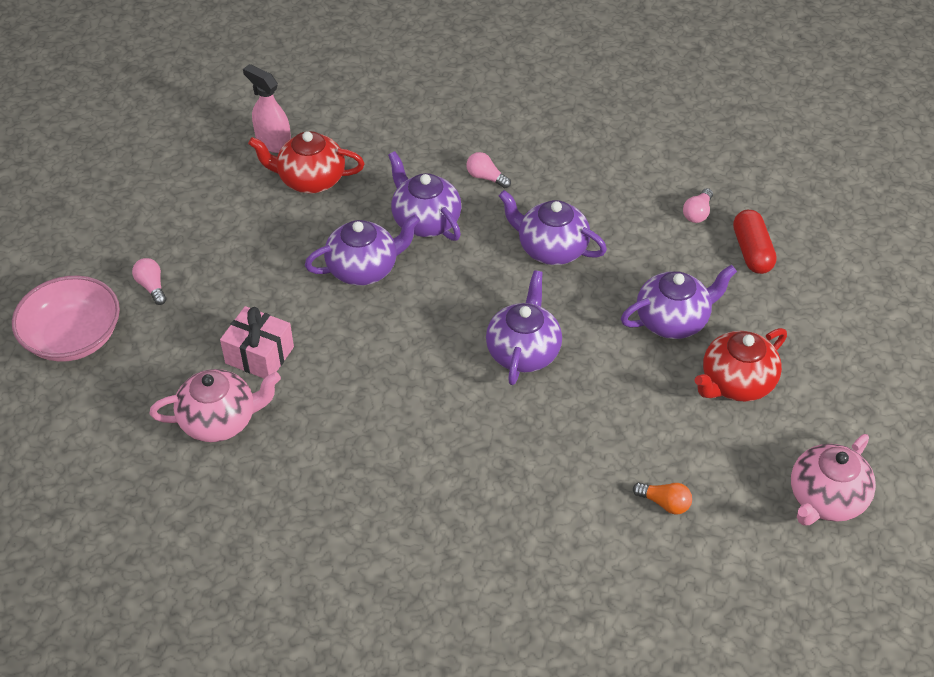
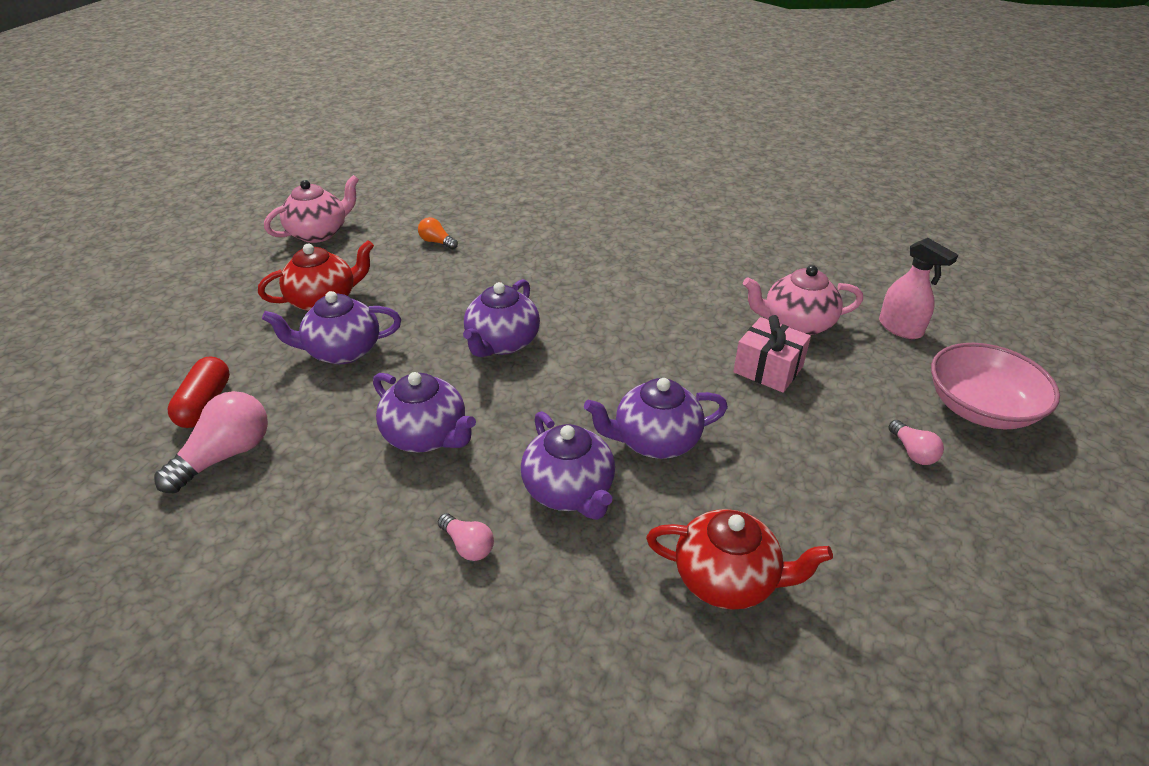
camera: 170 degrees left, 10 degrees down
pink spray bottle [243,64,291,153] -> pink spray bottle moved to [879,238,958,339]
pink light bulb [683,188,713,223] -> pink light bulb [154,391,268,493], size x1.84

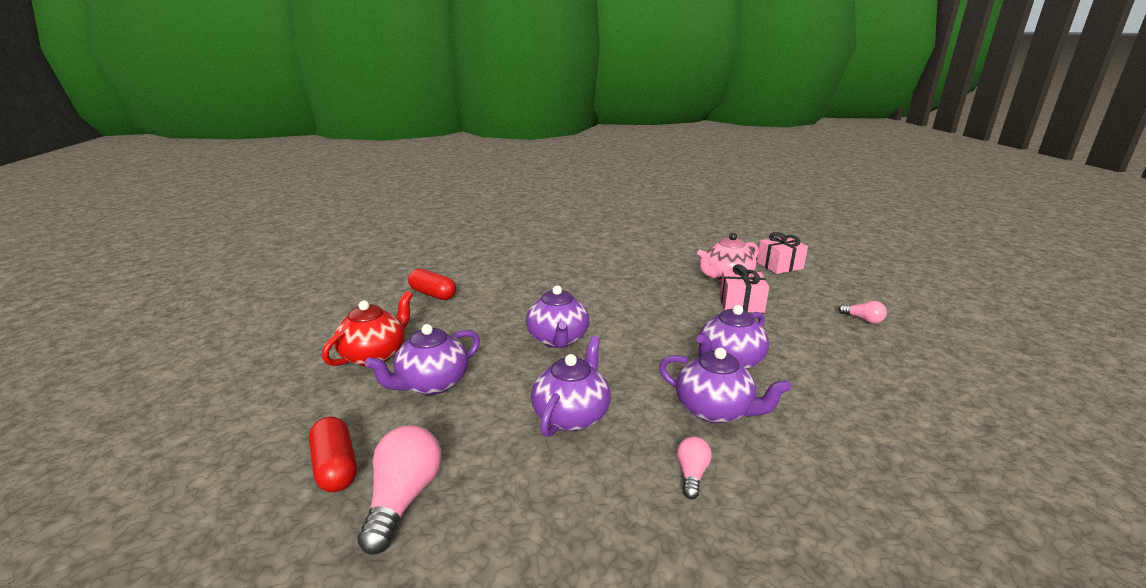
camera: 30 degrees left, 15 degrees down
pink teapot [264,175,359,243] -> none
purple teapot [373,372,476,453] -> purple teapot turned 75 degrees counterclockwise [531,336,611,437]
orange light bulb [418,217,458,249] -> red capsule [408,269,456,300]
pink light bulb [438,513,494,561] -> pink light bulb turned 90 degrees counterclockwise [677,437,712,499]
red teapot [646,509,833,610] -> none
pink spray bottle [879,238,958,339] -> pink gift [757,232,808,274]
pink bowl [931,343,1060,429] -> none

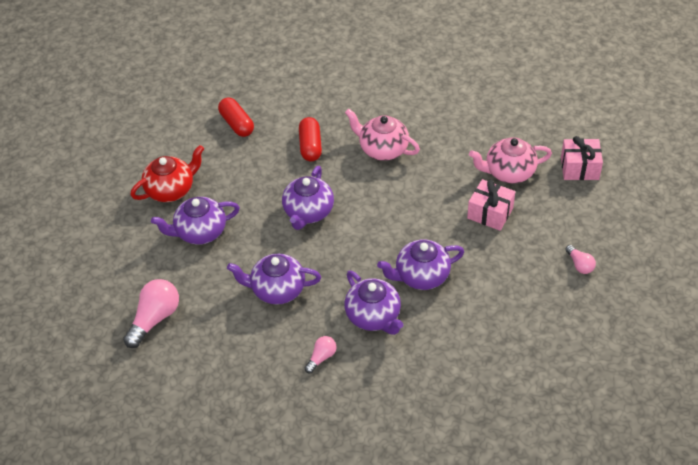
camera: 25 degrees right, 25 degrees up
red capsule [309,416,357,492] -> red capsule moved to [299,117,322,161]
purple teapot [531,336,611,437] -> purple teapot turned 135 degrees counterclockwise [227,253,321,305]
none -> pink teapot [345,109,420,161]

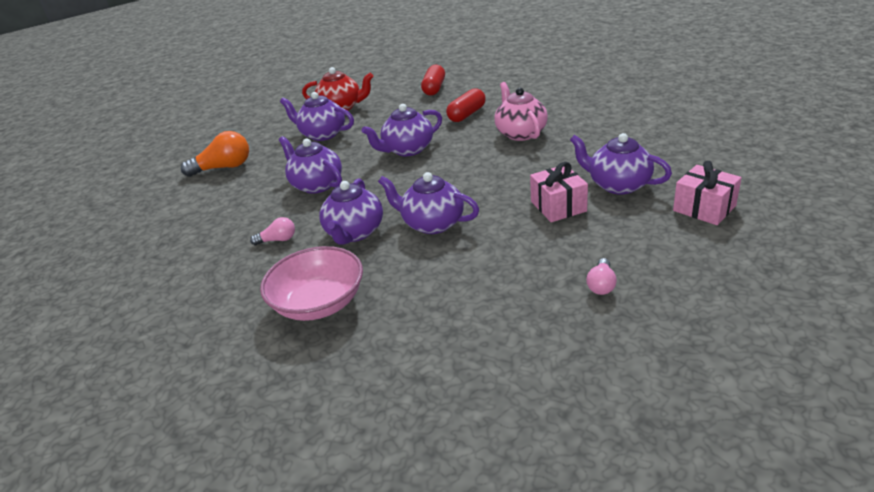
camera: 45 degrees right, 15 degrees down
pink light bulb [123,279,179,348] -> orange light bulb [181,131,249,177]
pink teapot [469,137,552,184] -> purple teapot [570,133,672,195]
none -> pink bowl [260,246,363,321]

